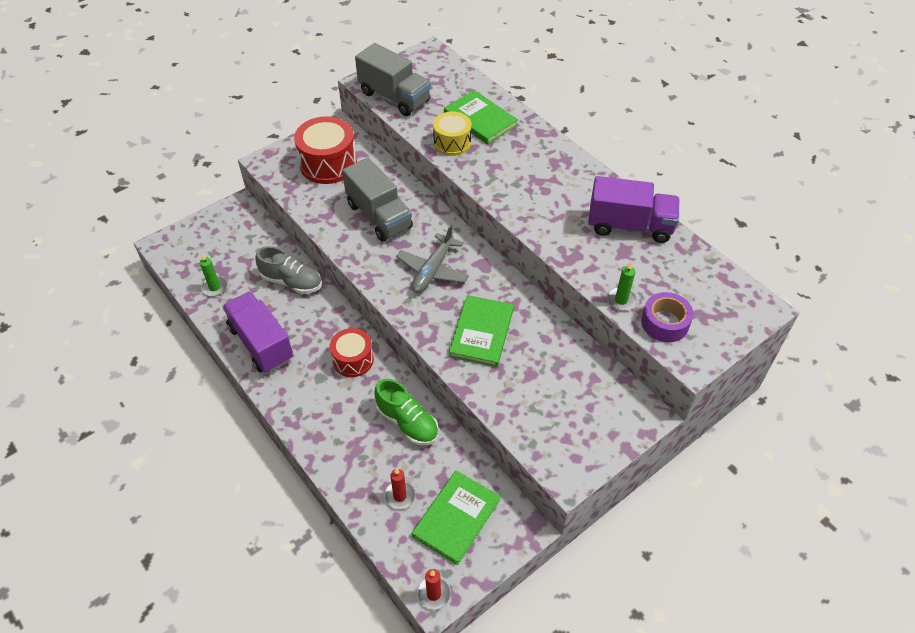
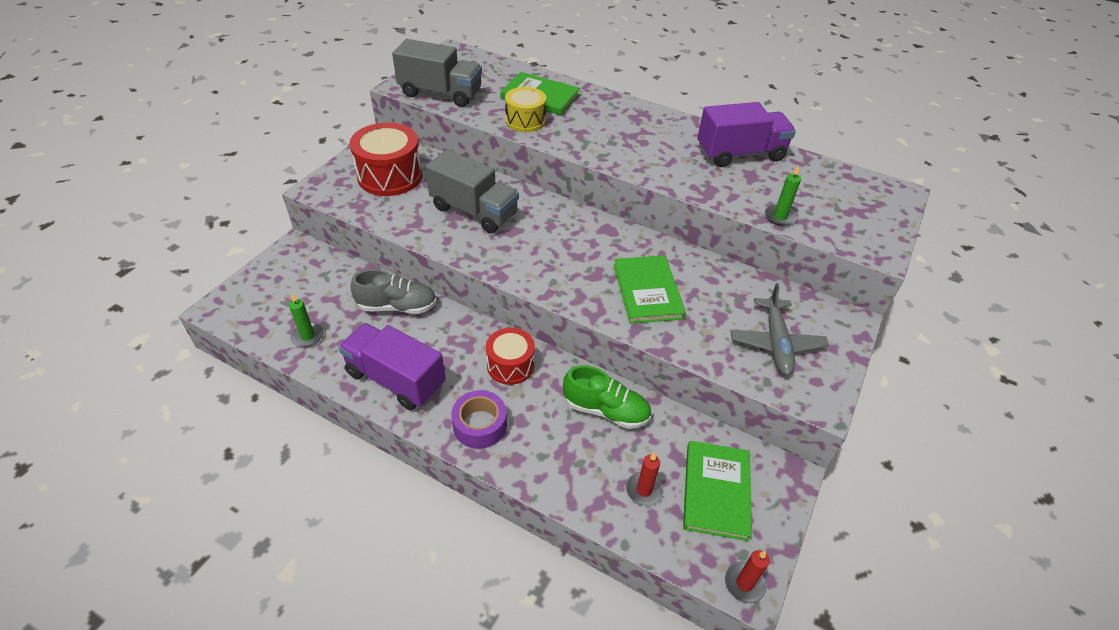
camera: 25 degrees left, 5 degrees down
grey plane [396,225,469,293] -> grey plane moved to [730,283,829,375]
purple tape [641,292,694,342] -> purple tape moved to [451,390,507,449]

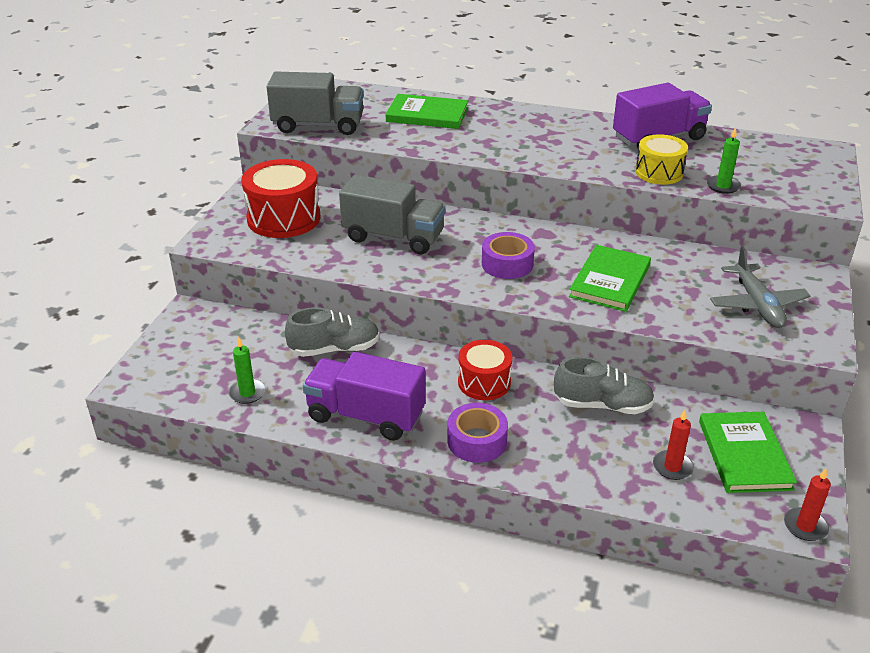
camera: 10 degrees left, 10 degrees down
yellow drum [505,87,546,132] -> yellow drum moved to [635,134,688,185]
green shoe [563,365,651,429] -> grey shoe [554,357,655,414]
green book [613,255,686,324] -> green book turned 45 degrees clockwise [569,245,651,312]
none -> purple tape [482,232,535,279]

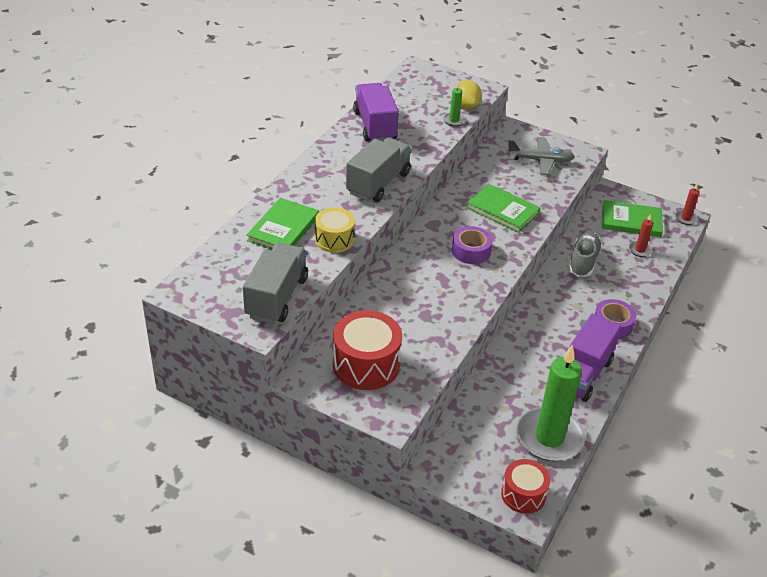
camera: 80 degrees left, 5 degrees up
green candle [228,337,266,404] -> green candle [516,345,585,461], size x2.35
grey shoe [285,307,380,357] -> none
grey truck [339,175,445,254] -> grey truck moved to [346,137,412,202]
red drum [458,340,512,400] -> red drum moved to [501,459,550,514]
yellow drum [635,134,688,185] -> yellow drum moved to [315,207,355,253]
none -> yellow lemon [455,80,482,109]

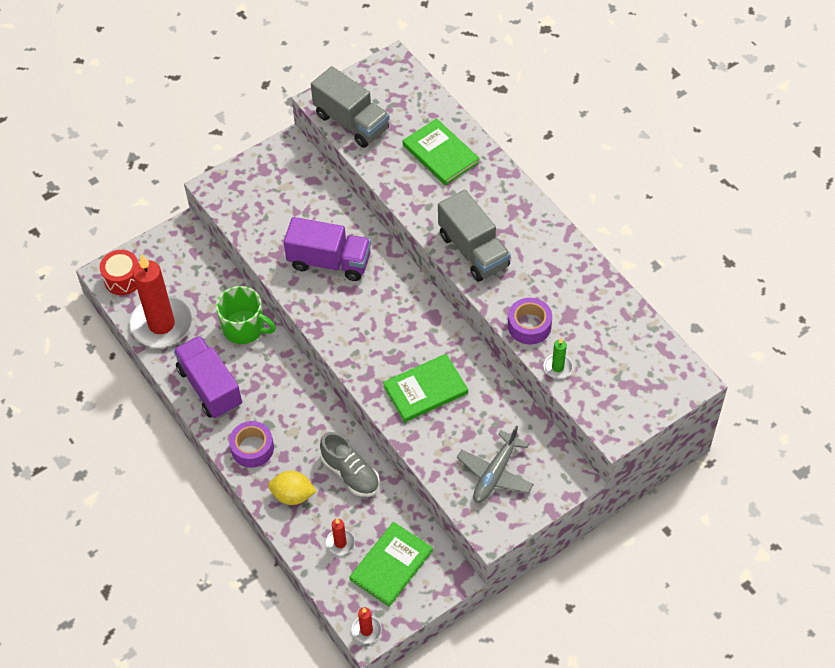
camera: 120 degrees right, 15 degrees up
yellow drum [315,207,355,253] -> none
red drum [333,310,402,390] -> none
purple truck [353,83,399,141] -> purple truck moved to [284,217,371,281]
purple tape [452,226,493,264] -> purple tape moved to [508,298,552,344]
yellow lemon [455,80,482,109] -> yellow lemon moved to [268,471,317,505]
green candle [516,345,585,461] -> red candle [129,254,192,348]
none -> green mug [216,286,276,344]

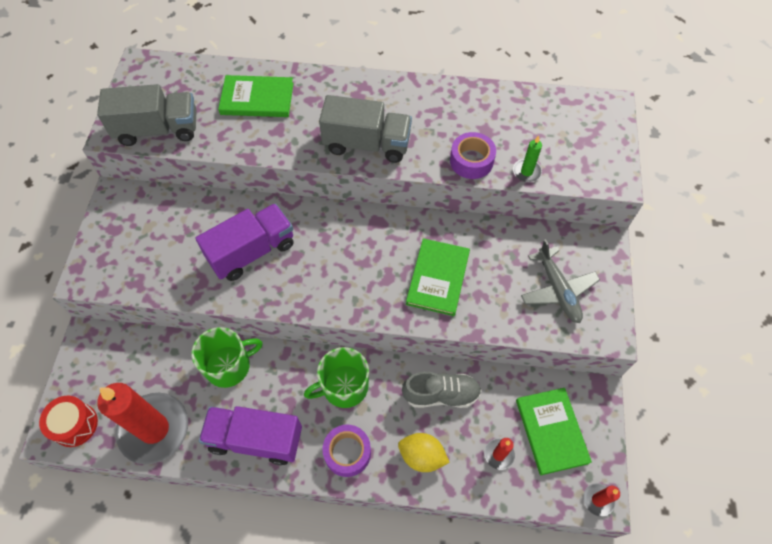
camera: 50 degrees left, 5 degrees up
yellow lemon [268,471,317,505] -> yellow lemon turned 60 degrees clockwise [398,433,450,472]
none -> green mug [304,347,369,408]

